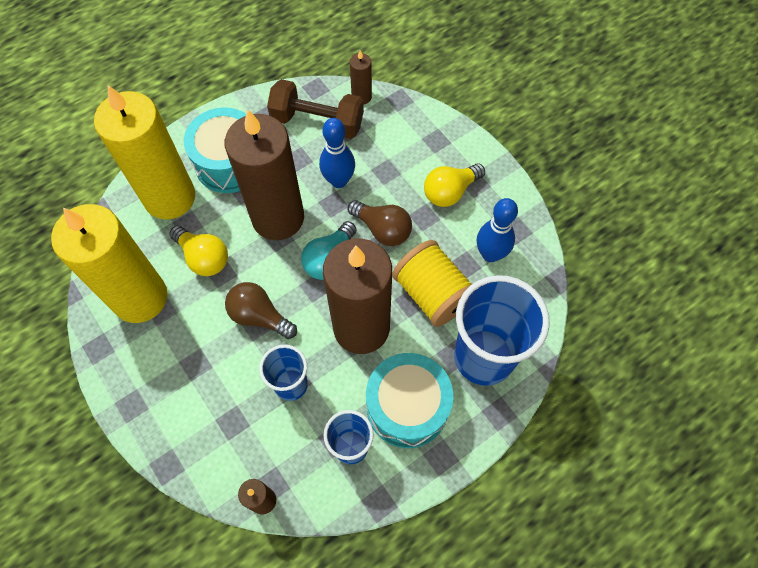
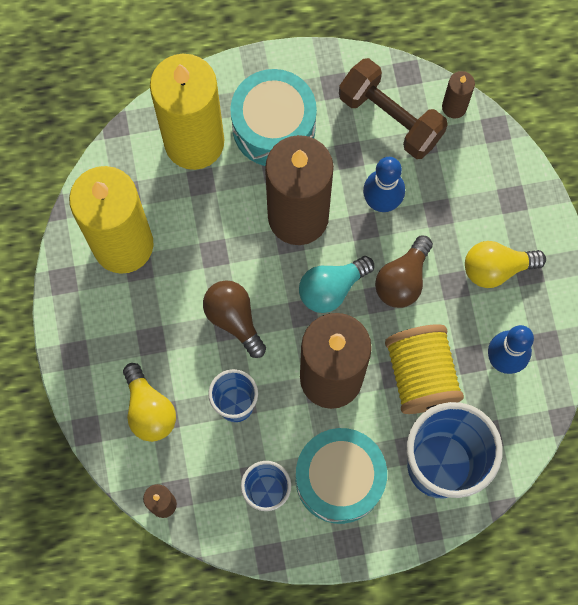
camera: 25 degrees right, 10 degrees up
yellow light bulb [169,226,228,276] -> yellow light bulb moved to [123,363,176,442]
brown light bulb [348,200,412,246] -> brown light bulb turned 60 degrees clockwise [375,235,433,308]

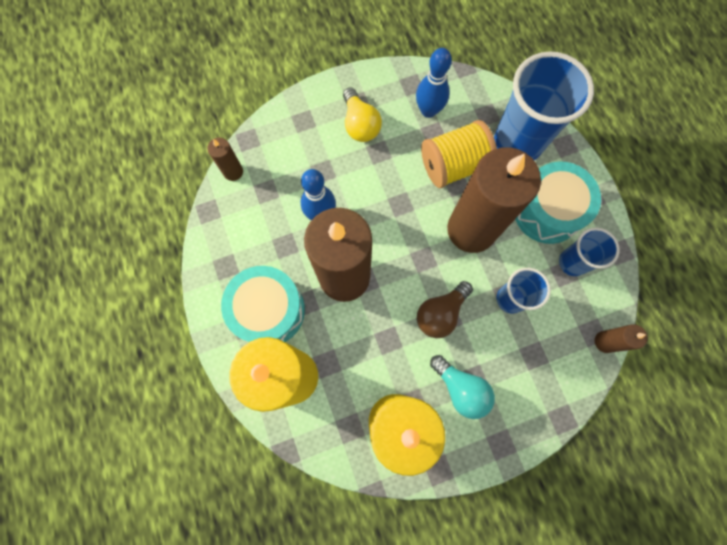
camera: 100 degrees left, 0 degrees up
yellow light bulb [123,363,176,442] -> none
turquoise light bulb [299,256,374,313] -> turquoise light bulb moved to [430,355,495,419]
brown dumbbell [339,58,448,159] -> none
brown light bulb [375,235,433,308] -> none

